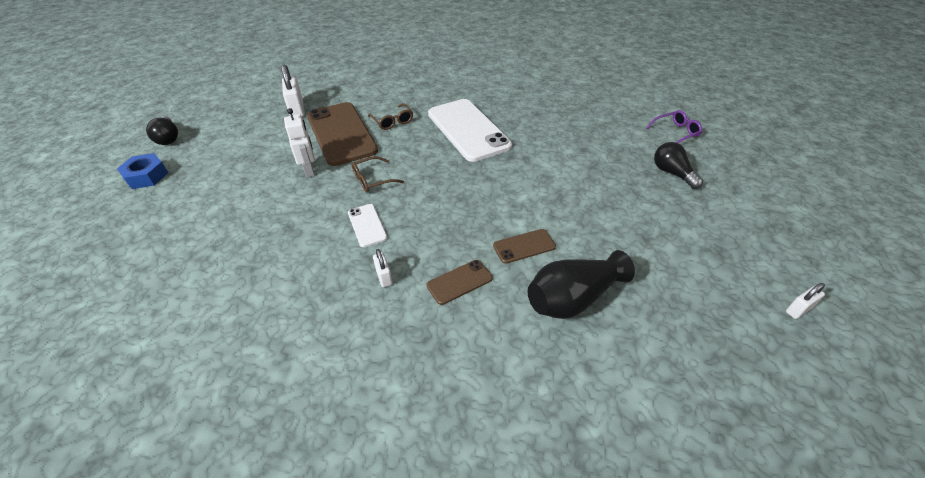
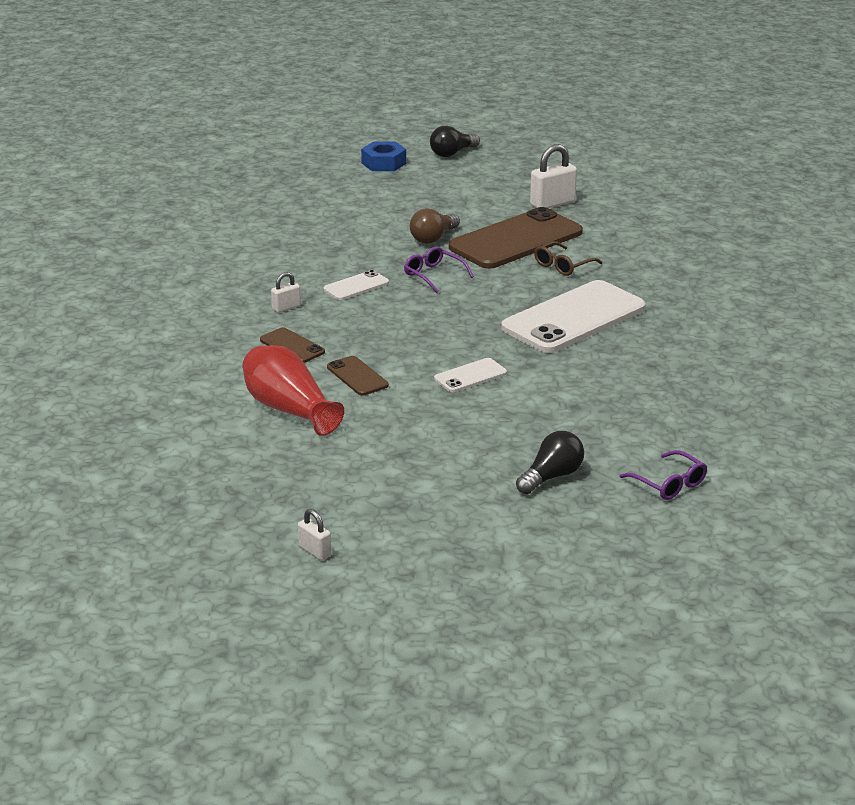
camera: 75 degrees right, 15 degrees down
white robot [284,108,315,178] -> brown light bulb [410,208,460,244]
brown glasses [351,156,404,192] -> purple glasses [404,246,474,293]
black vase [528,250,635,319] -> red vase [242,345,344,436]
none -> white phone [434,358,507,392]

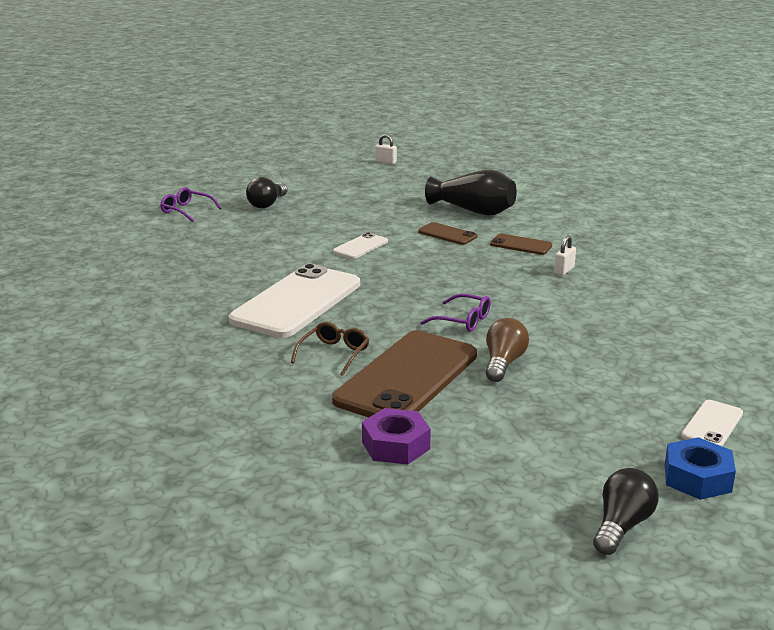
camera: 160 degrees right, 5 degrees down
red vase [242,345,344,436] -> black vase [425,169,517,216]
white phone [323,270,389,300] -> white phone moved to [681,400,743,447]
white padlock [530,144,577,208] -> purple nut [362,408,431,464]

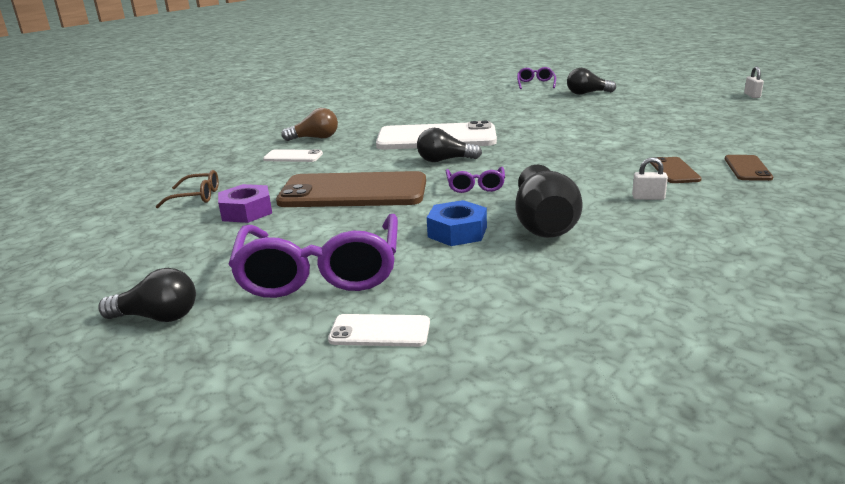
camera: 65 degrees right, 0 degrees up
brown glasses [291,322,369,376] -> brown glasses moved to [155,170,219,208]
white phone [333,232,388,259] -> white phone moved to [263,149,323,162]
brown phone [418,222,477,245] -> brown phone moved to [725,155,773,181]
black vase [425,169,517,216] -> black vase moved to [515,165,583,238]
brown light bulb [486,318,529,382] -> brown light bulb moved to [281,108,338,141]
blue nut [665,437,736,500] -> blue nut moved to [427,200,487,246]
none -> purple glasses [228,214,398,298]
none -> black light bulb [417,128,482,162]

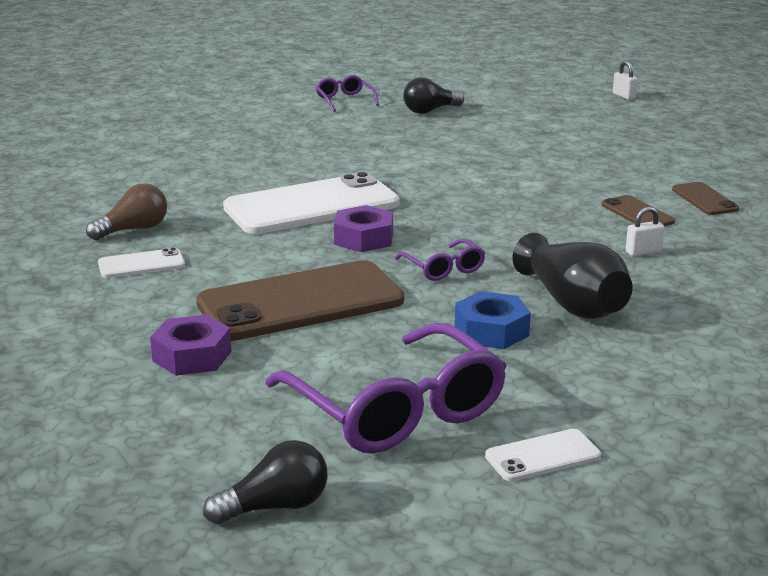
camera: 30 degrees left, 0 degrees up
brown glasses [155,170,219,208] -> none
black light bulb [417,128,482,162] -> purple nut [334,205,393,252]

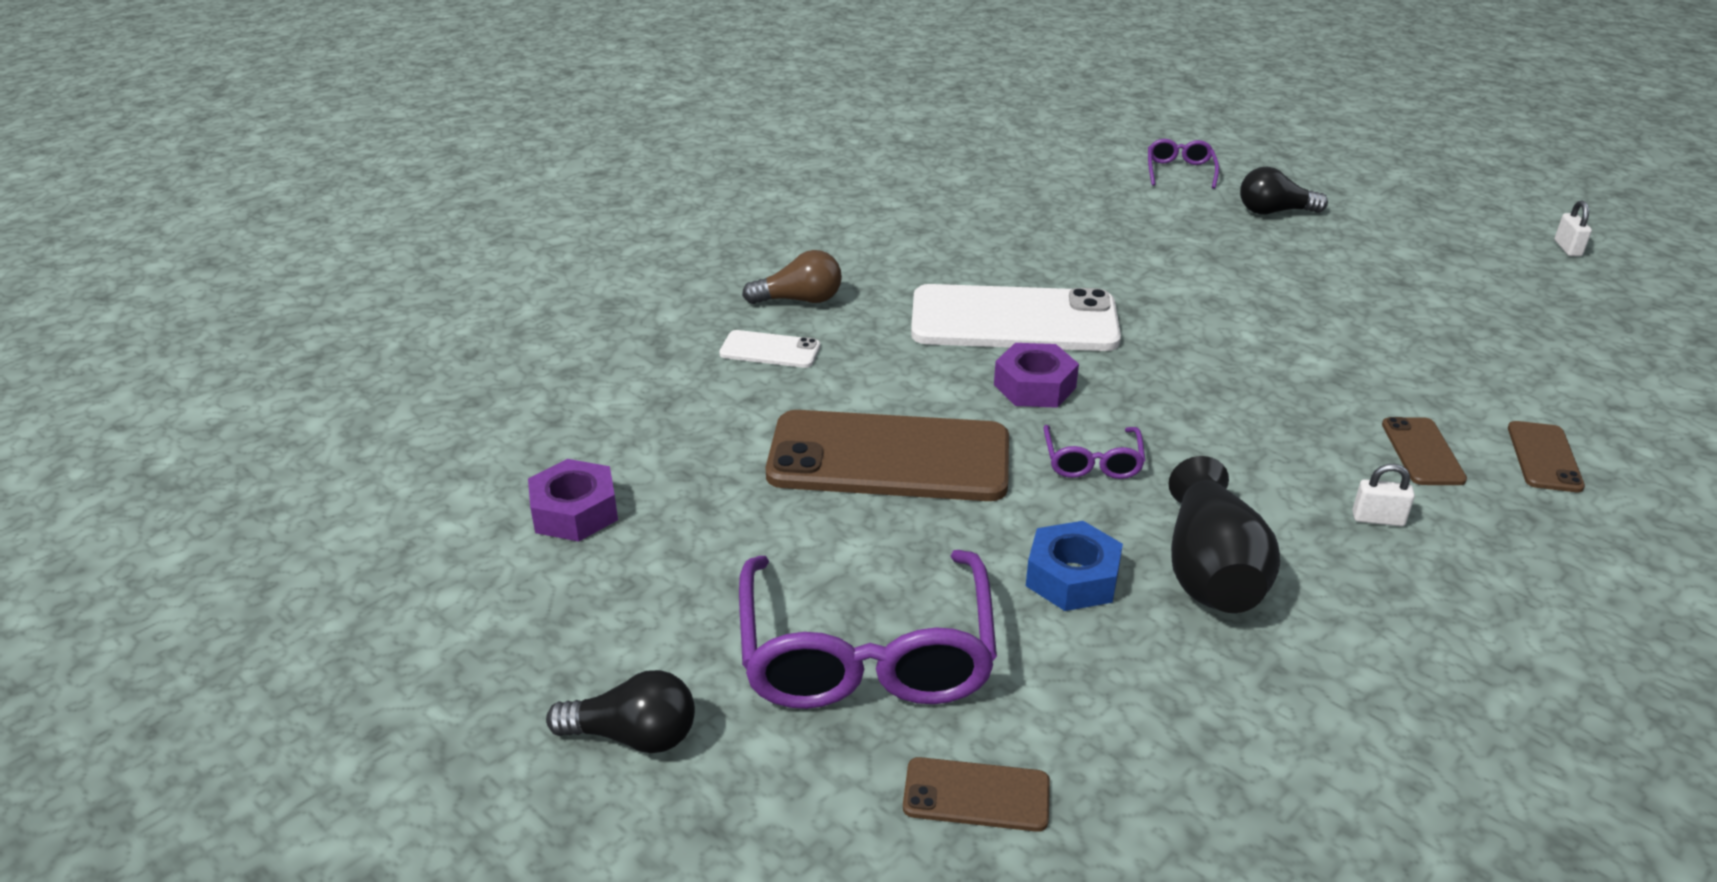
camera: 30 degrees right, 10 degrees up
purple nut [150,315,231,376] -> purple nut moved to [528,459,618,542]
white phone [485,429,601,481] -> brown phone [903,757,1050,832]

